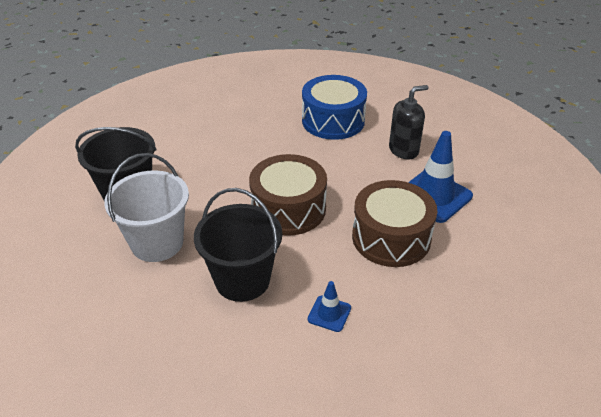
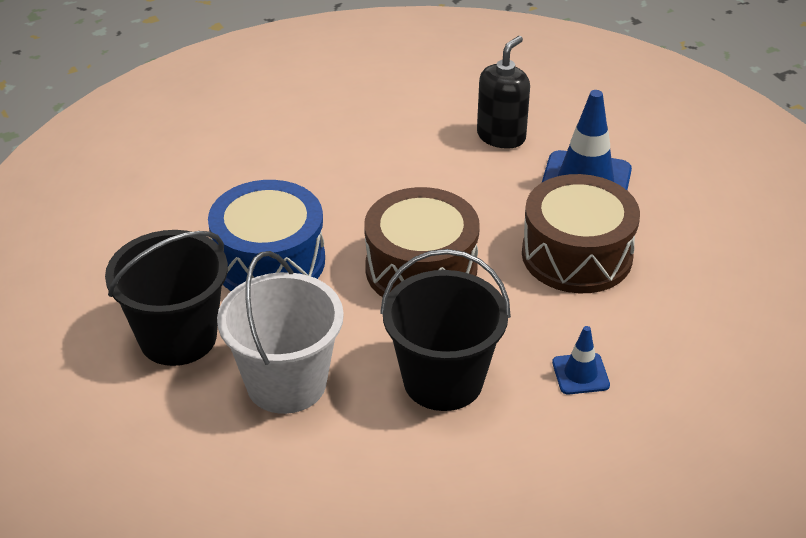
camera: 30 degrees left, 0 degrees up
blue drum [302,75,367,140] -> blue drum moved to [208,180,325,291]

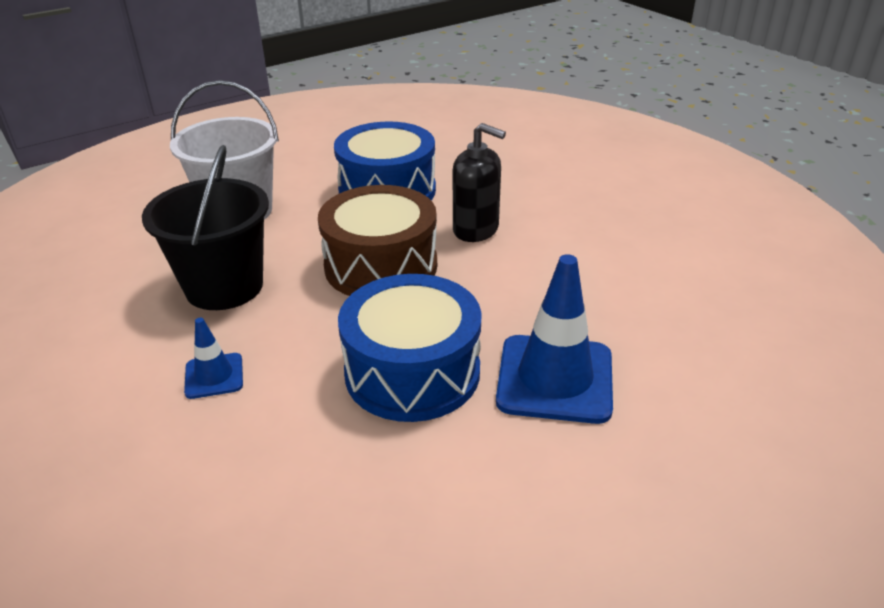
camera: 85 degrees right, 5 degrees down
black bucket [105,230,228,366] -> none
black soap dispenser [477,36,530,149] -> black soap dispenser moved to [453,123,506,242]
brown drum [522,174,640,293] -> blue drum [338,274,482,422]

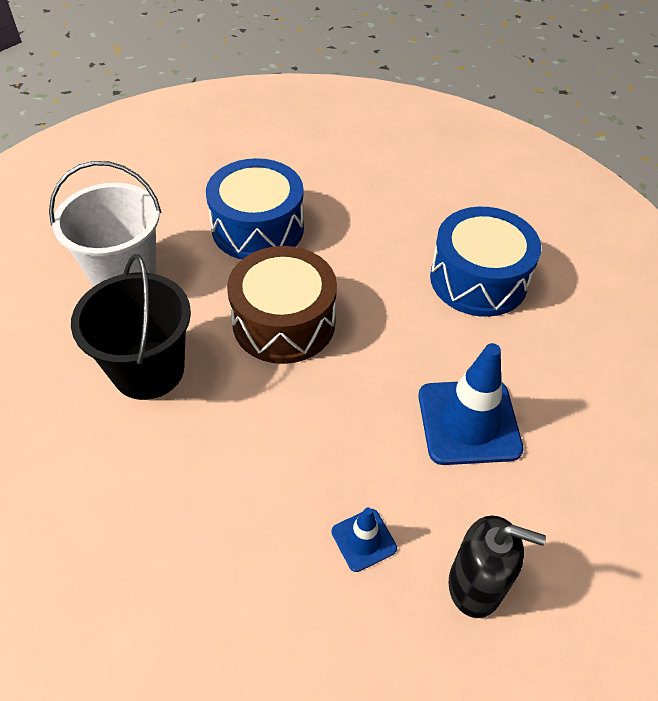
camera: 15 degrees left, 15 degrees up
blue traffic cone [184,318,243,399] -> blue traffic cone moved to [332,507,397,572]
blue drum [338,274,482,422] -> blue drum moved to [430,207,541,317]
black soap dispenser [453,123,506,242] -> black soap dispenser moved to [448,515,546,618]

